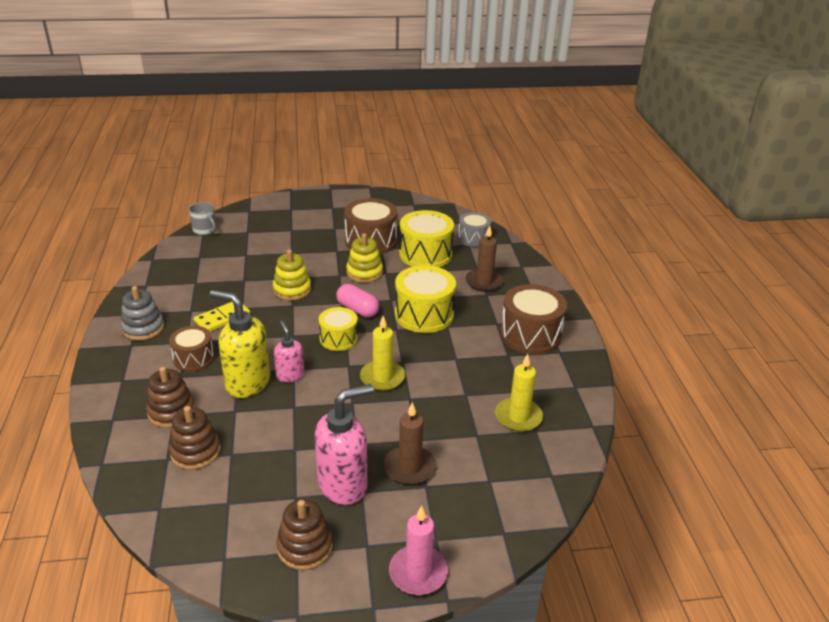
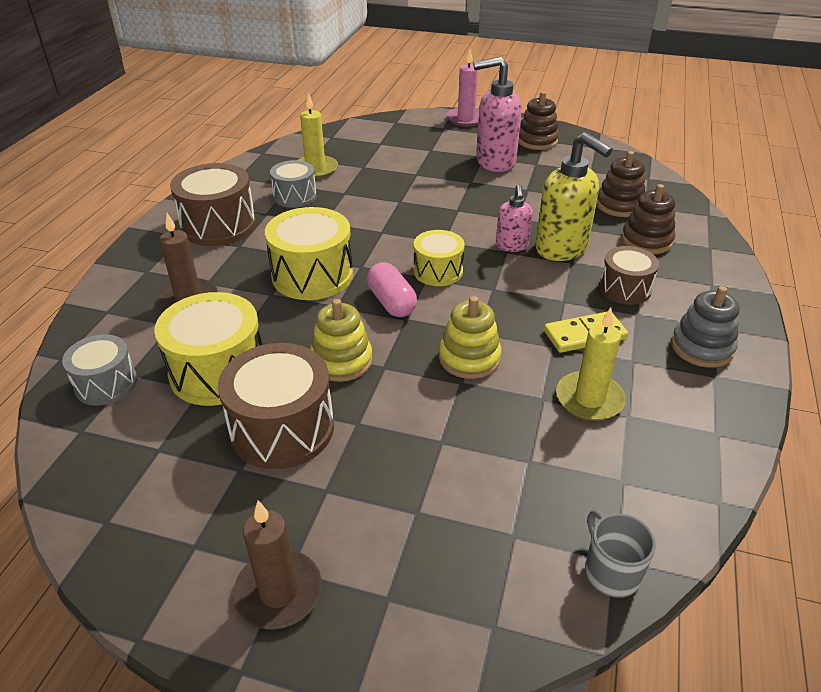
camera: 155 degrees left, 5 degrees up
yellow candle [360,316,405,391] -> yellow candle moved to [556,307,626,421]
brown candle [384,402,436,485] -> brown candle moved to [233,501,322,630]
none -> grey drum [270,160,317,208]

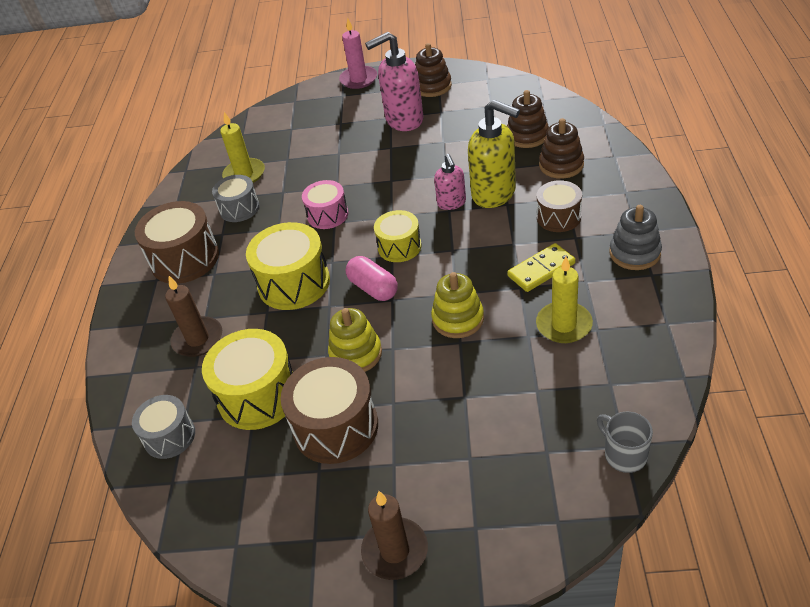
camera: 10 degrees left, 5 degrees up
none -> pink drum [302,180,348,229]

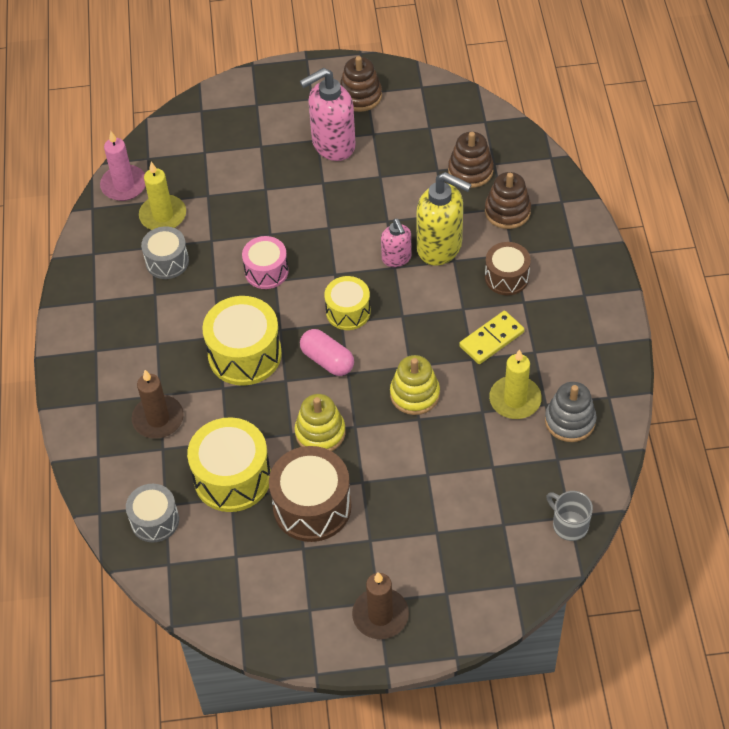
camera: 10 degrees left, 10 degrees up
brown drum [135,201,219,284] -> none
pink candle [339,18,377,89] -> pink candle moved to [100,131,145,201]
grey stacking toy [609,205,662,270] -> grey stacking toy moved to [545,382,597,442]

